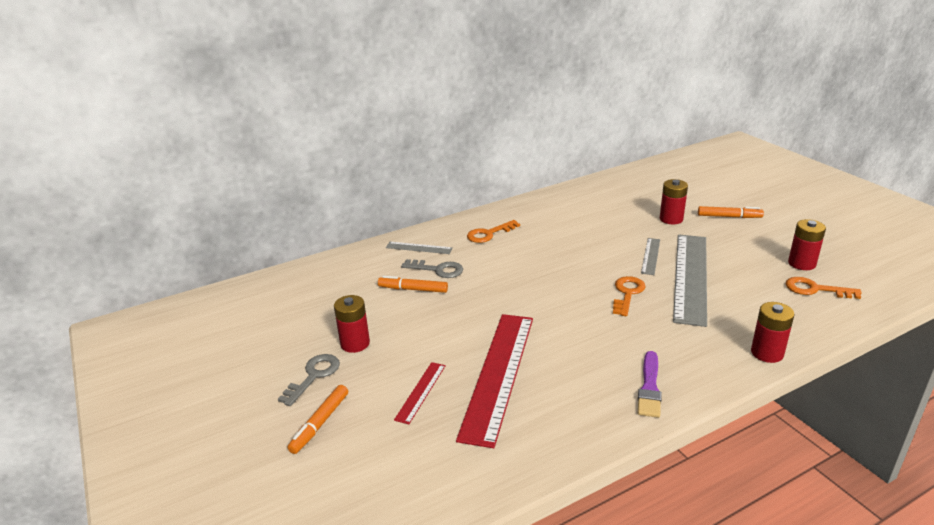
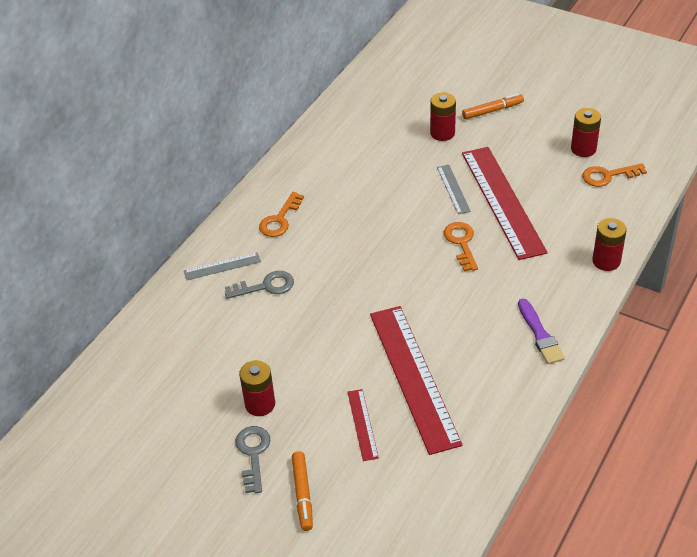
camera: 30 degrees left, 15 degrees up
orange marker [378,276,448,293] -> none
grey ruler [673,235,707,327] -> red ruler [462,147,548,260]

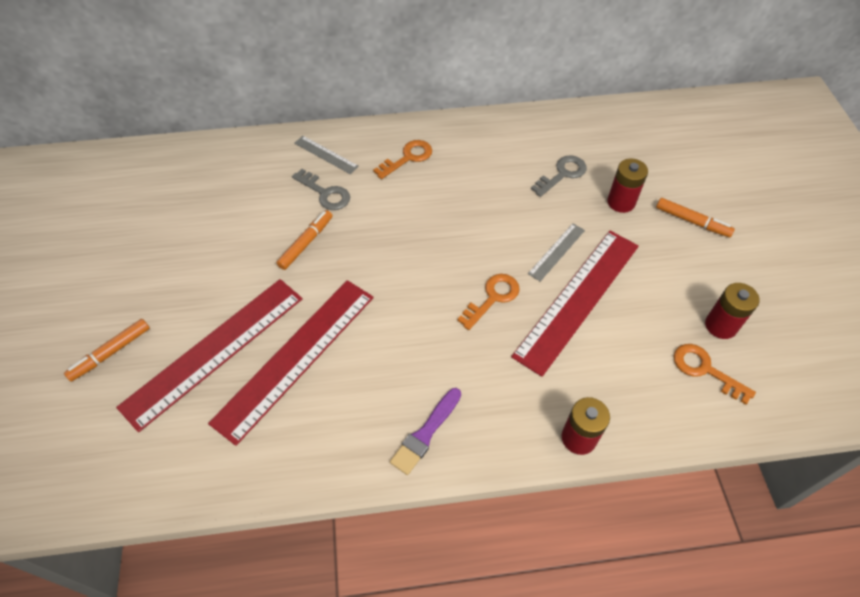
camera: 50 degrees right, 10 degrees up
grey key [235,426,270,493] -> grey key moved to [531,155,587,197]
red battery [239,360,275,416] -> none
orange key [259,192,304,237] -> orange key turned 150 degrees clockwise [373,140,432,179]
red ruler [348,389,379,461] -> red ruler [116,279,303,432], size x2.23
none -> orange marker [276,210,333,270]

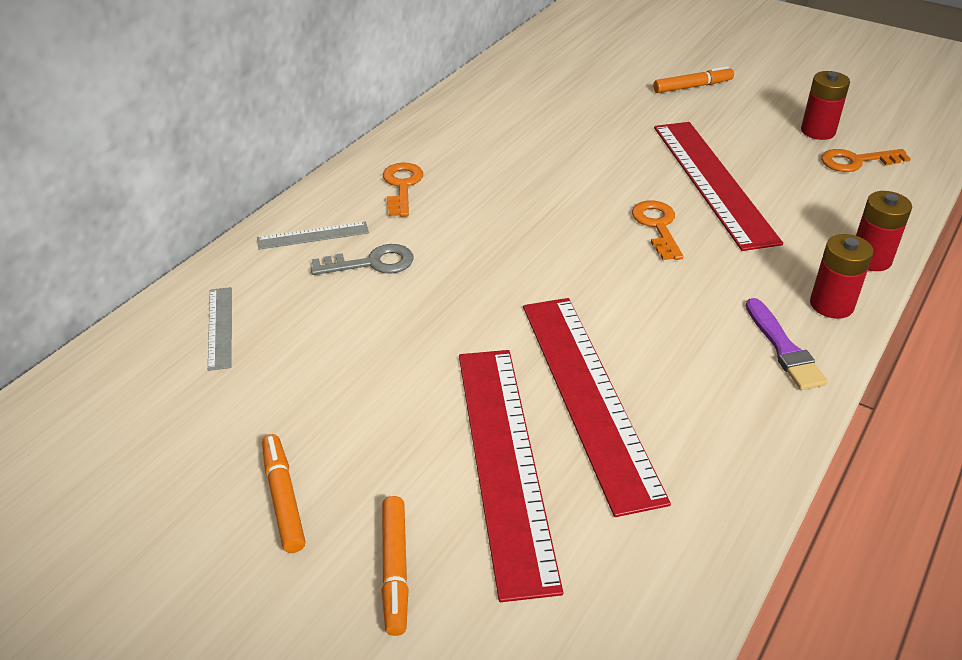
camera: 50 degrees left, 15 degrees down
orange marker [276,210,333,270] -> orange marker moved to [262,434,306,553]
grey ruler [528,223,585,282] -> grey ruler moved to [208,287,232,371]
grey key [531,155,587,197] -> none
red battery [607,158,648,213] -> red battery moved to [810,234,874,319]

